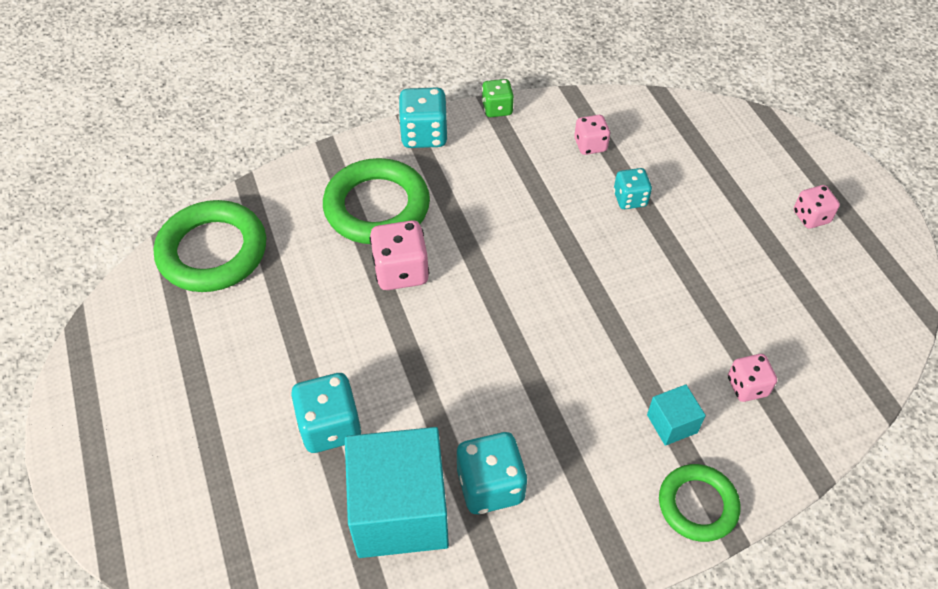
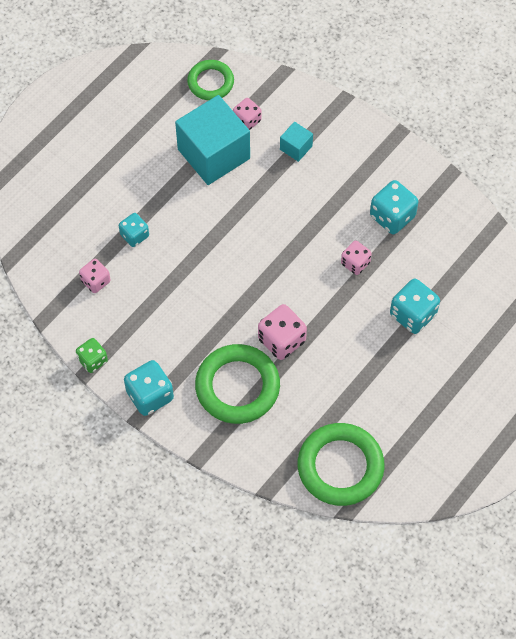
camera: 120 degrees left, 10 degrees up
turquoise cube [345,427,449,558] -> turquoise cube moved to [175,95,250,185]
green ring [659,464,741,542] -> green ring moved to [187,60,234,100]
pink dice [794,185,840,229] -> pink dice moved to [341,240,372,275]

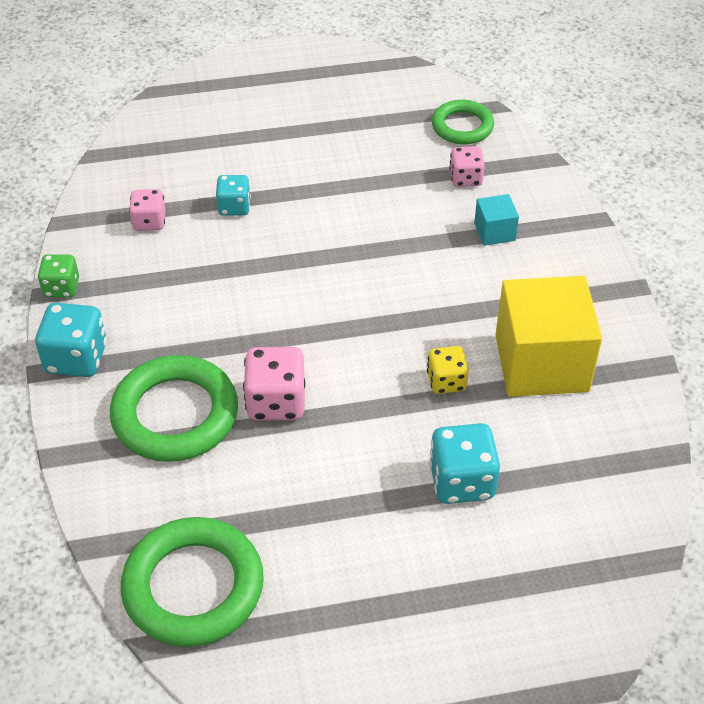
camera: 40 degrees right, 15 degrees down
turquoise cube [175,95,250,185] -> none
pink dice [341,240,372,275] -> yellow dice [427,346,469,394]
turquoise dice [370,180,418,234] -> yellow cube [495,276,602,397]

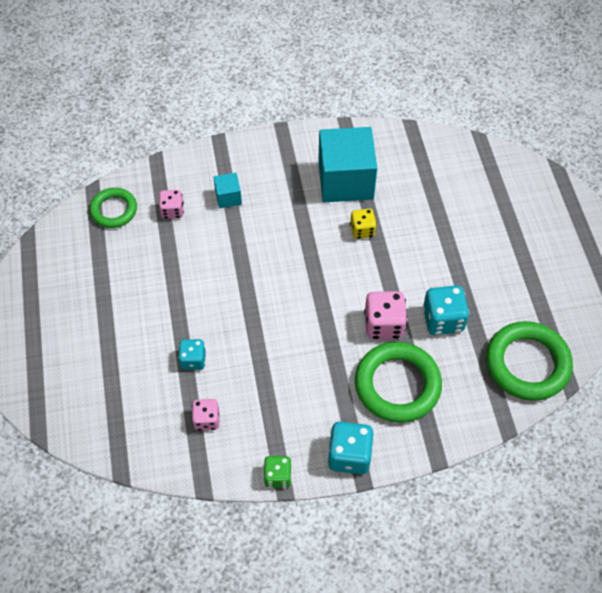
camera: 90 degrees left, 10 degrees up
turquoise dice [429,423,500,504] -> turquoise dice moved to [423,285,469,335]
yellow cube [495,276,602,397] -> turquoise cube [318,127,377,202]

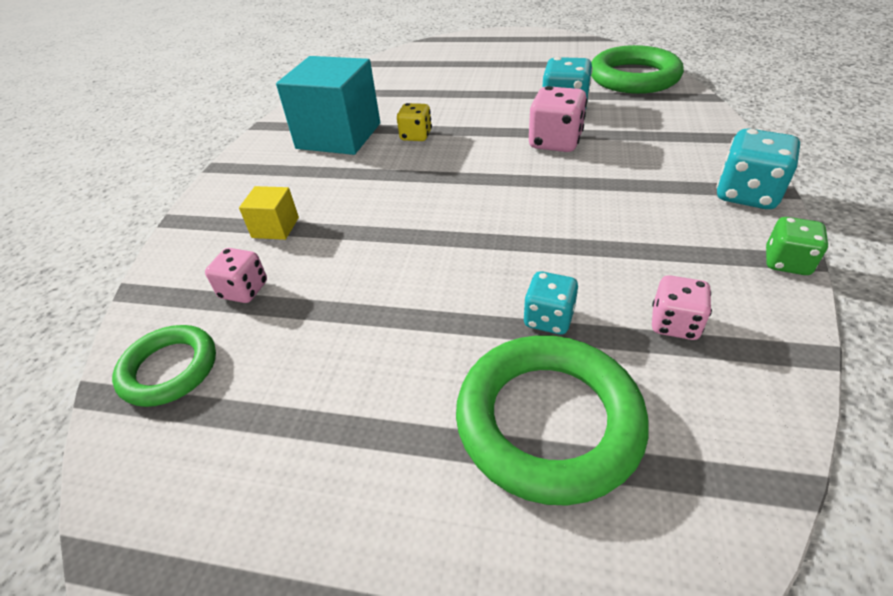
camera: 65 degrees left, 15 degrees down
turquoise cube [213,173,242,208] -> yellow cube [239,186,299,240]
green ring [355,342,442,423] -> green ring moved to [456,335,649,506]

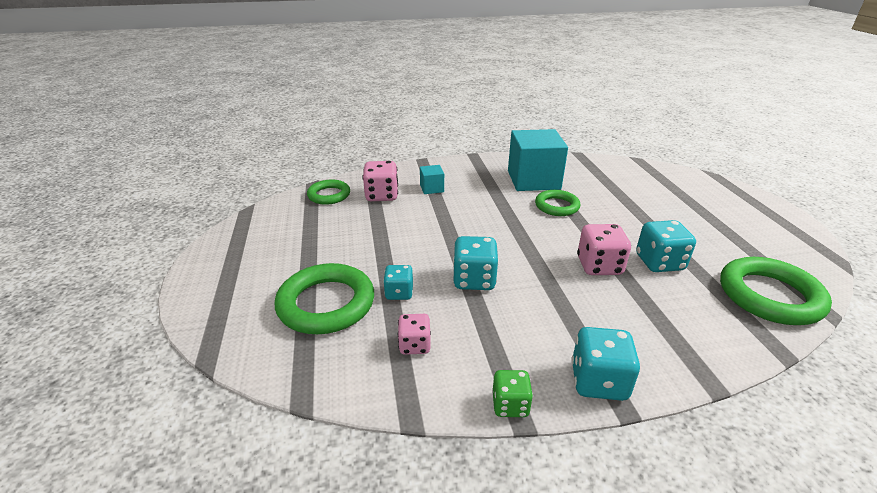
camera: 65 degrees right, 10 degrees down
pink dice [205,248,267,303] -> pink dice [362,161,398,201], size x1.58
yellow cube [239,186,299,240] -> turquoise cube [420,165,444,194]
yellow dice [397,103,432,141] -> green ring [535,190,580,216]
none -> turquoise dice [453,236,499,290]

